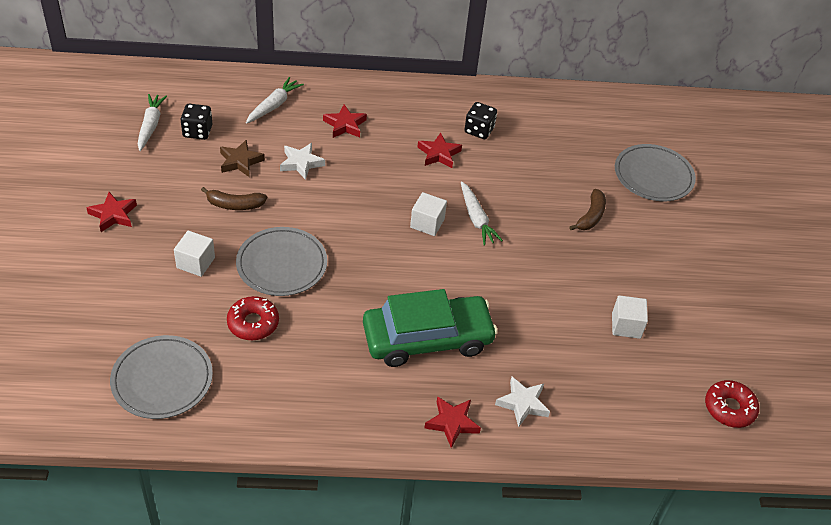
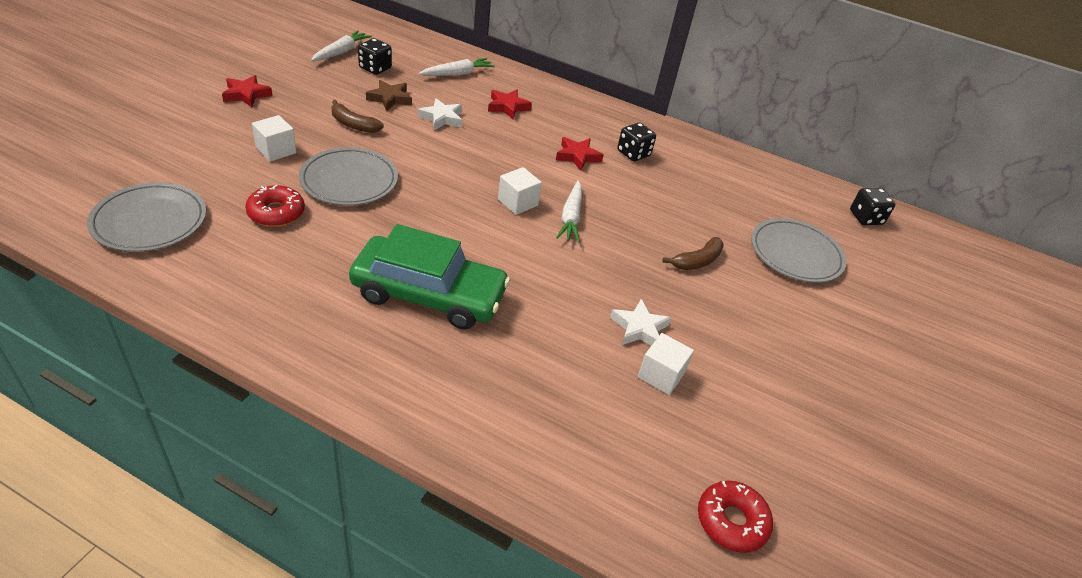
camera: 25 degrees right, 5 degrees down
red star [424,396,481,448] -> none
white star [495,377,550,428] -> white star moved to [610,299,671,346]
none -> black dice [850,188,896,225]

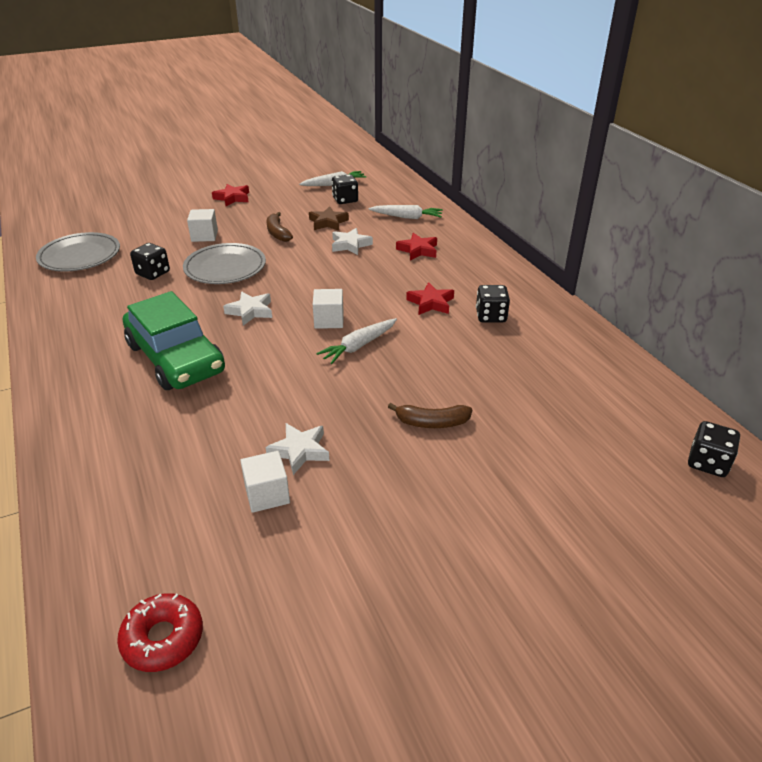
camera: 45 degrees right, 5 degrees down
red donut [245,185,305,227] -> black dice [130,243,170,280]
grey plate [751,218,846,283] -> none
none -> white star [223,291,272,326]

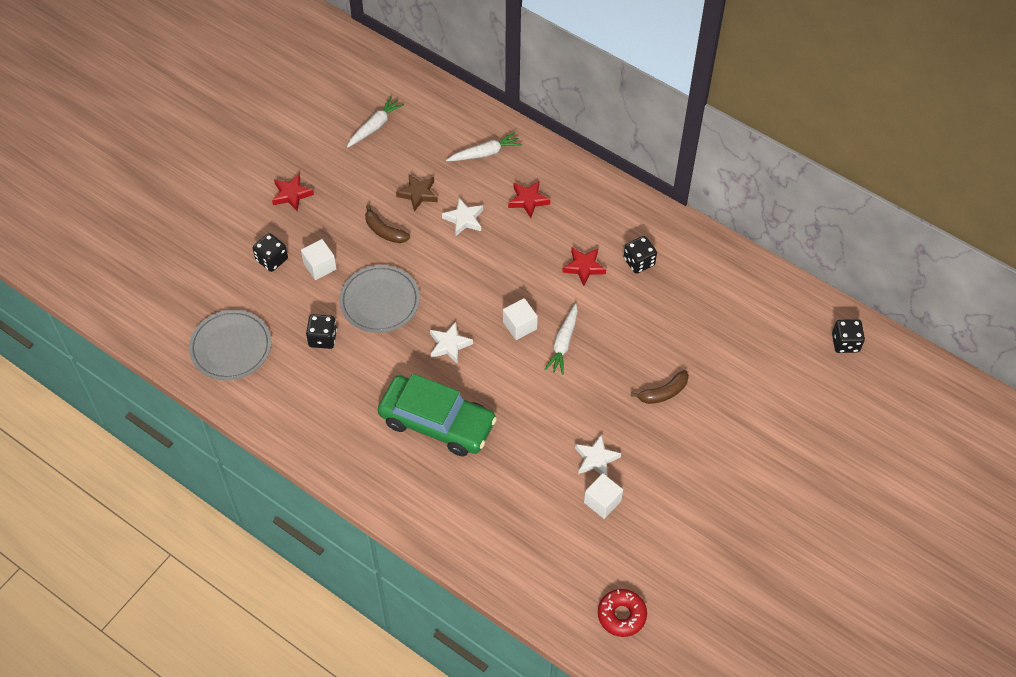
camera: 30 degrees left, 20 degrees up
black dice [332,174,358,204] -> black dice moved to [253,233,288,272]

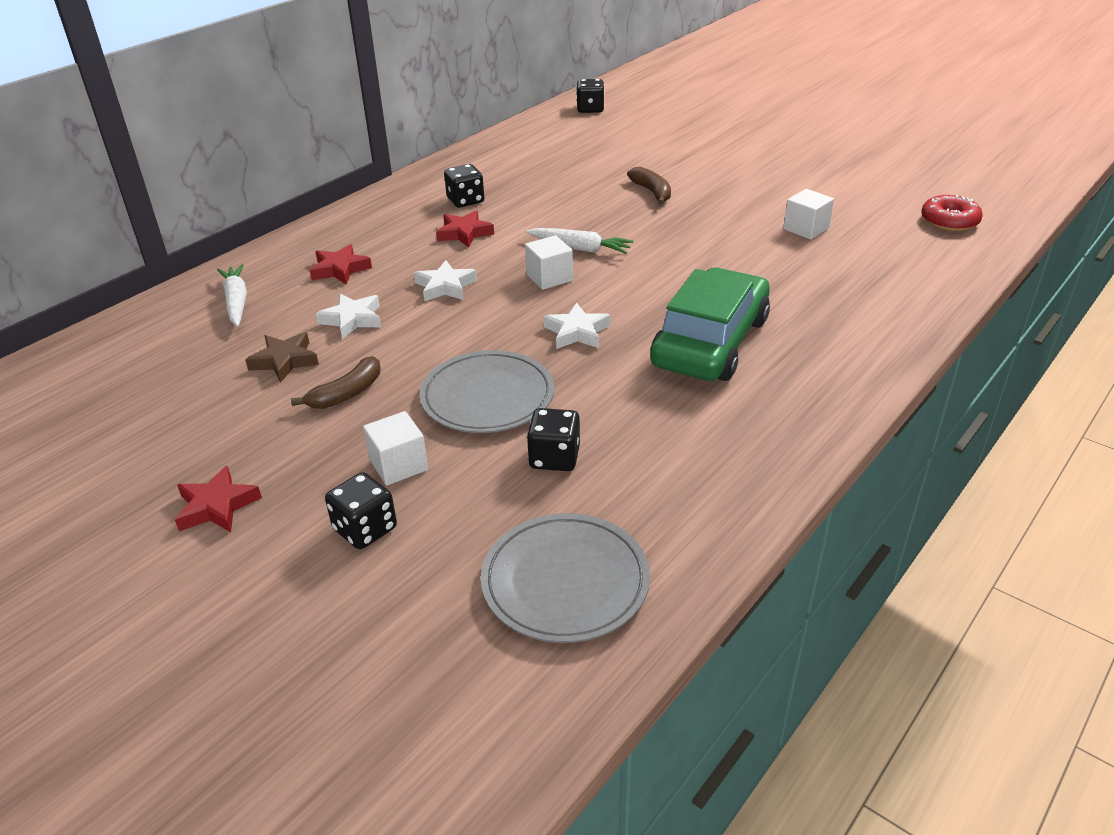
camera: 85 degrees left, 20 degrees down
white carrot [347,96,404,148] -> none
white star [575,434,621,476] -> white star moved to [414,260,477,302]

